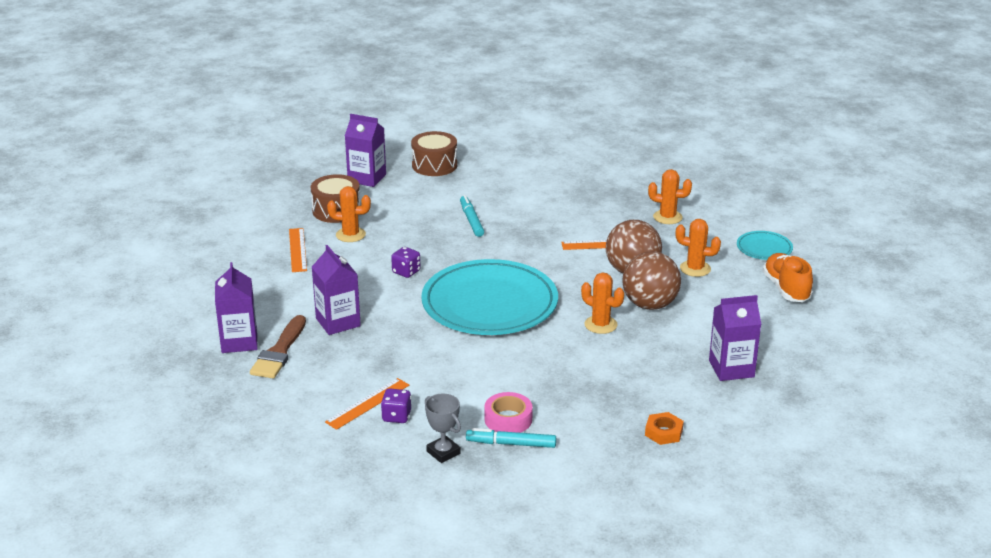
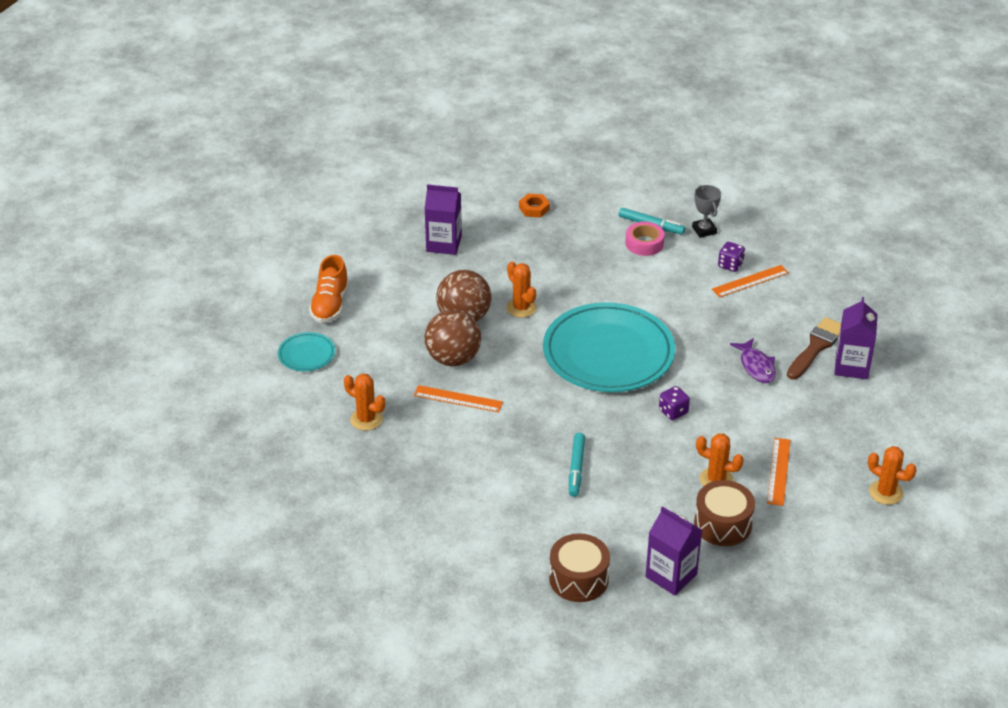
camera: 160 degrees left, 10 degrees up
purple carton [312,245,361,335] -> purple fish [730,338,776,383]
orange cactus [676,219,721,277] -> orange cactus moved to [868,446,917,505]

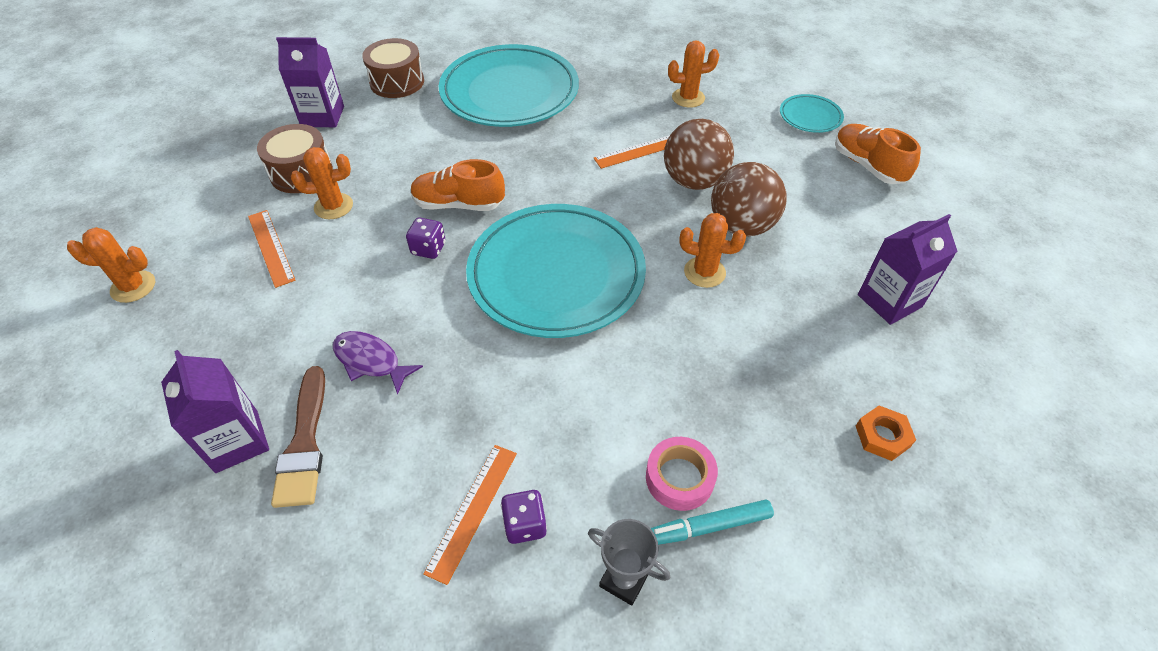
camera: 140 degrees right, 10 degrees up
turquoise marker [569,433,585,497] -> none
none -> orange shoe [411,159,505,211]
none -> turquoise plate [439,44,579,127]

